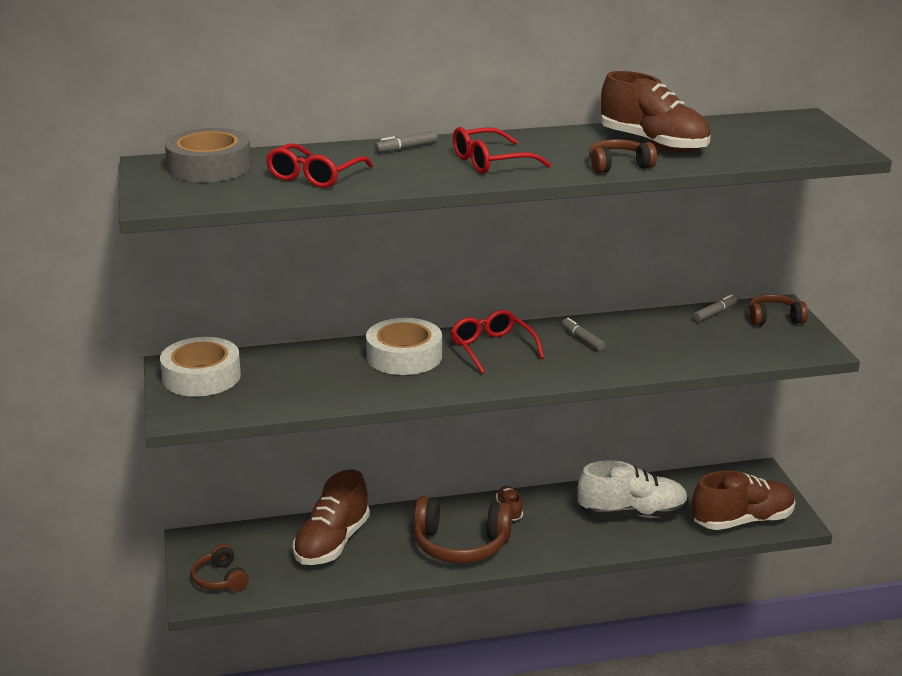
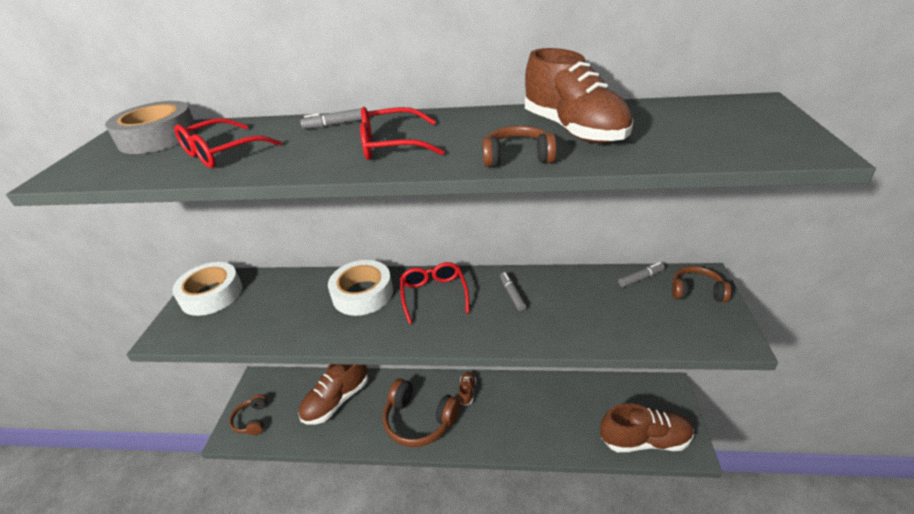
camera: 20 degrees right, 10 degrees up
white shoe [577,460,689,518] -> none

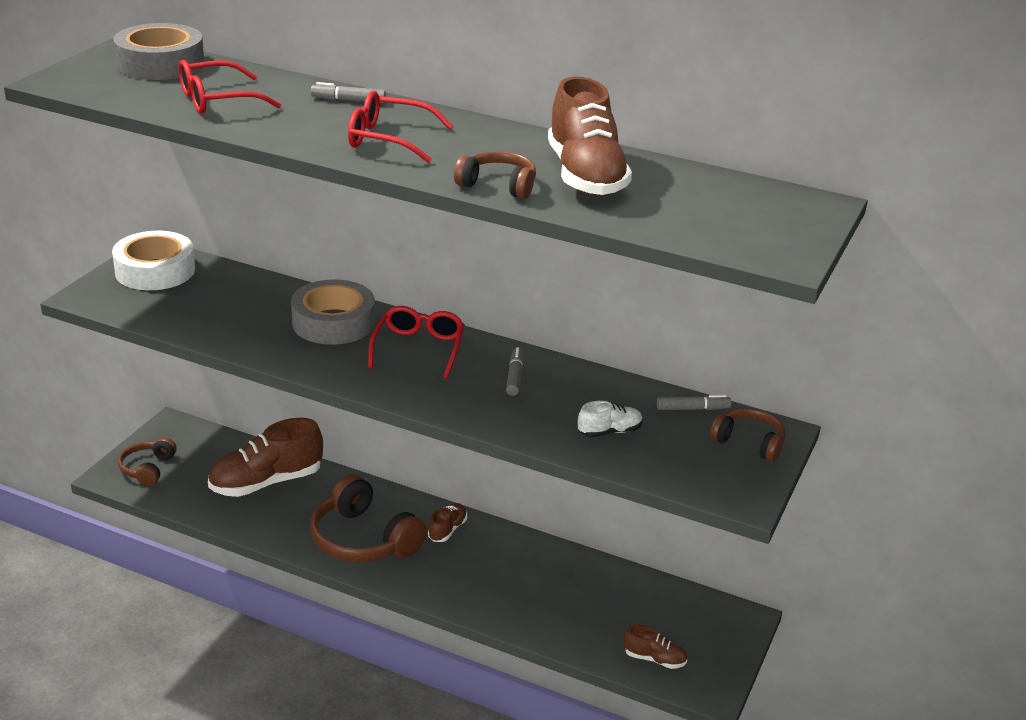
camera: 15 degrees right, 5 degrees down
white tape [328,260,393,316] -> grey tape [291,279,375,345]
brown shoe [600,403,694,452] -> brown shoe [624,625,687,669], size x0.48
none -> white shoe [578,401,643,437]

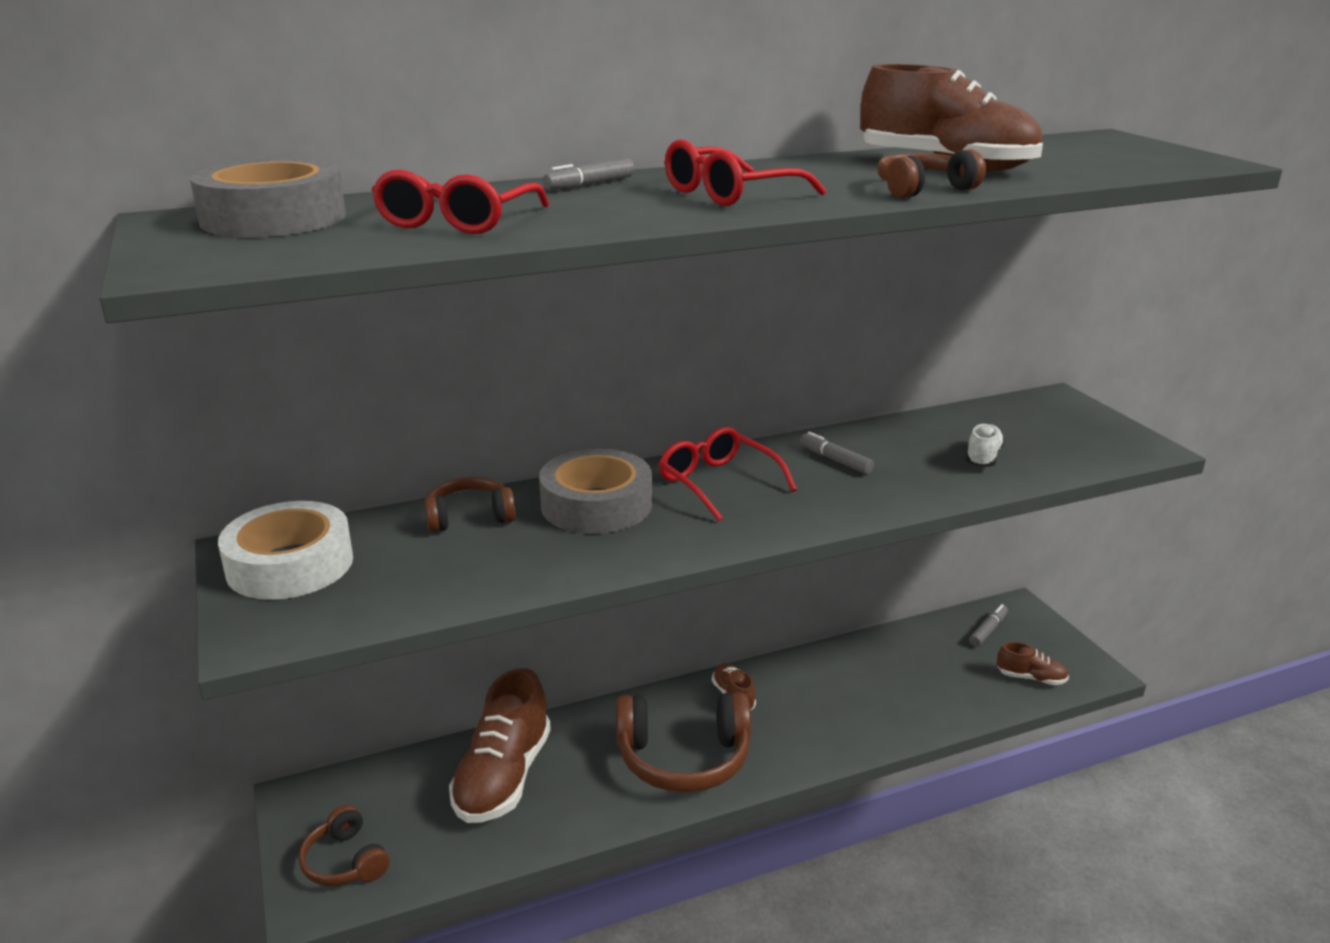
camera: 45 degrees left, 5 degrees down
brown shoe [624,625,687,669] -> brown shoe turned 45 degrees clockwise [997,642,1069,685]
grey marker [657,395,731,410] -> grey marker moved to [969,604,1008,647]
brown headphones [710,408,786,462] -> brown headphones moved to [425,477,516,532]

